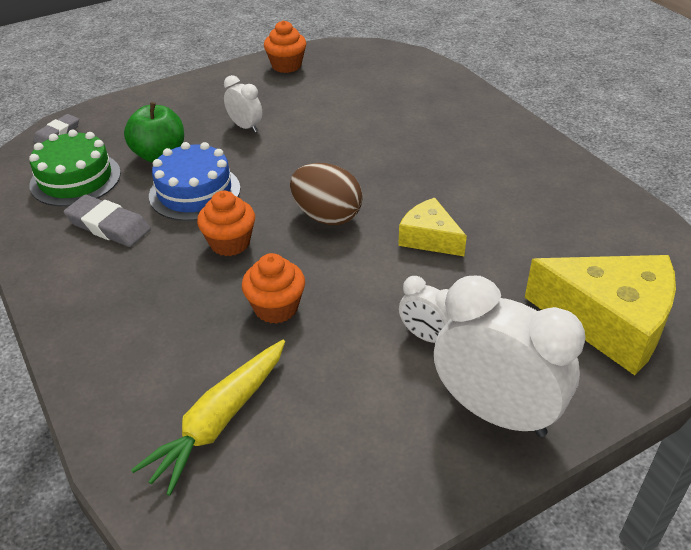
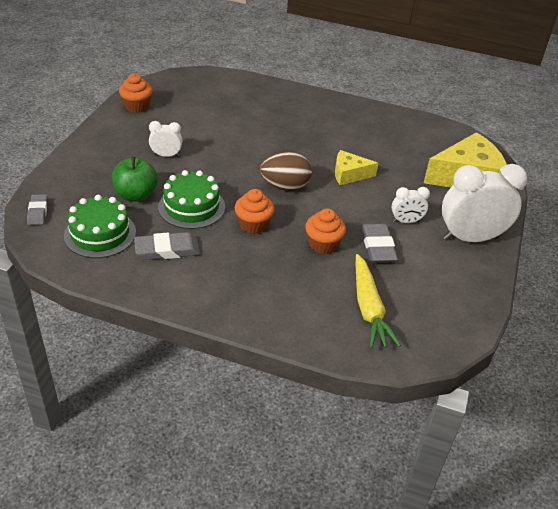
camera: 45 degrees left, 0 degrees up
blue cake [149,142,240,221] -> green cake [158,170,225,229]
none -> grey eraser [361,224,398,262]

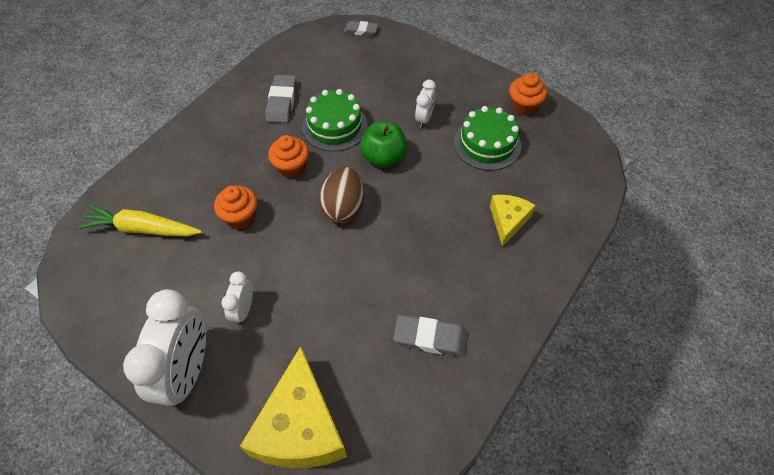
camera: 110 degrees right, 15 degrees up
green cake [64,195,136,258] -> green cake moved to [454,106,521,171]
green apple [112,156,158,202] -> green apple moved to [360,122,408,168]
yellow cheese [335,150,378,185] -> yellow cheese moved to [490,195,536,247]
grey eraser [361,224,398,262] -> grey eraser moved to [393,315,468,357]

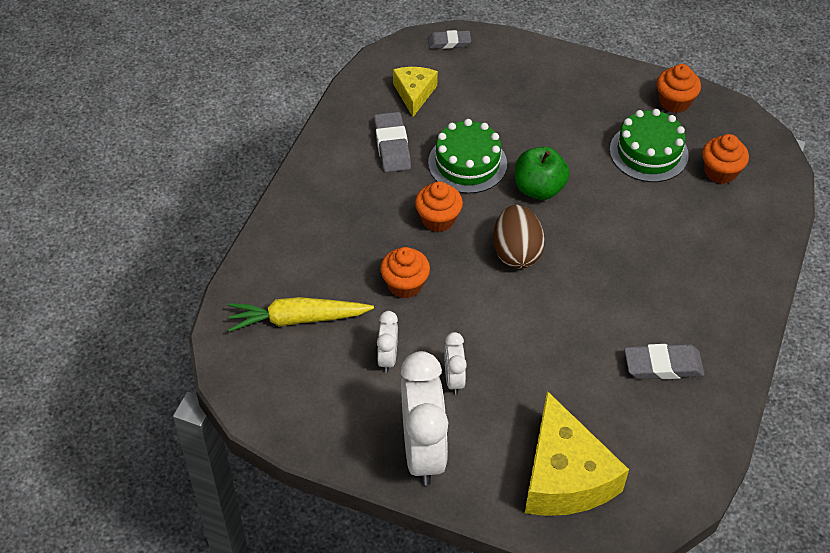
camera: 15 degrees left, 5 degrees down
white clock [415,80,436,128] -> white clock moved to [377,311,398,373]
yellow cheese [490,195,536,247] -> yellow cheese moved to [393,67,438,117]
none -> orange cupcake [702,134,749,184]

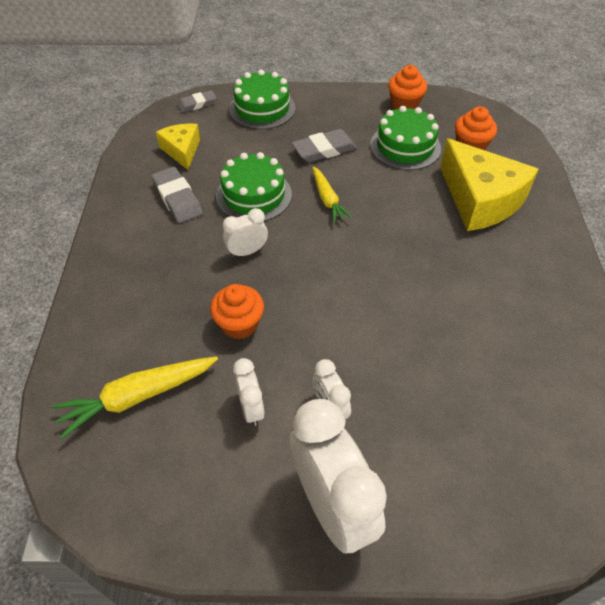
camera: 20 degrees left, 0 degrees up
orange cupcake [415,181,463,232] -> white clock [223,208,268,258]
brown egg [493,205,545,269] -> none
green apple [515,146,570,200] -> yellow carrot [312,166,352,223]
yellow cheese [525,391,629,516] -> yellow cheese moved to [440,138,539,231]
grey eraser [624,344,705,379] -> grey eraser moved to [292,129,357,162]
none -> green cake [229,70,295,129]

